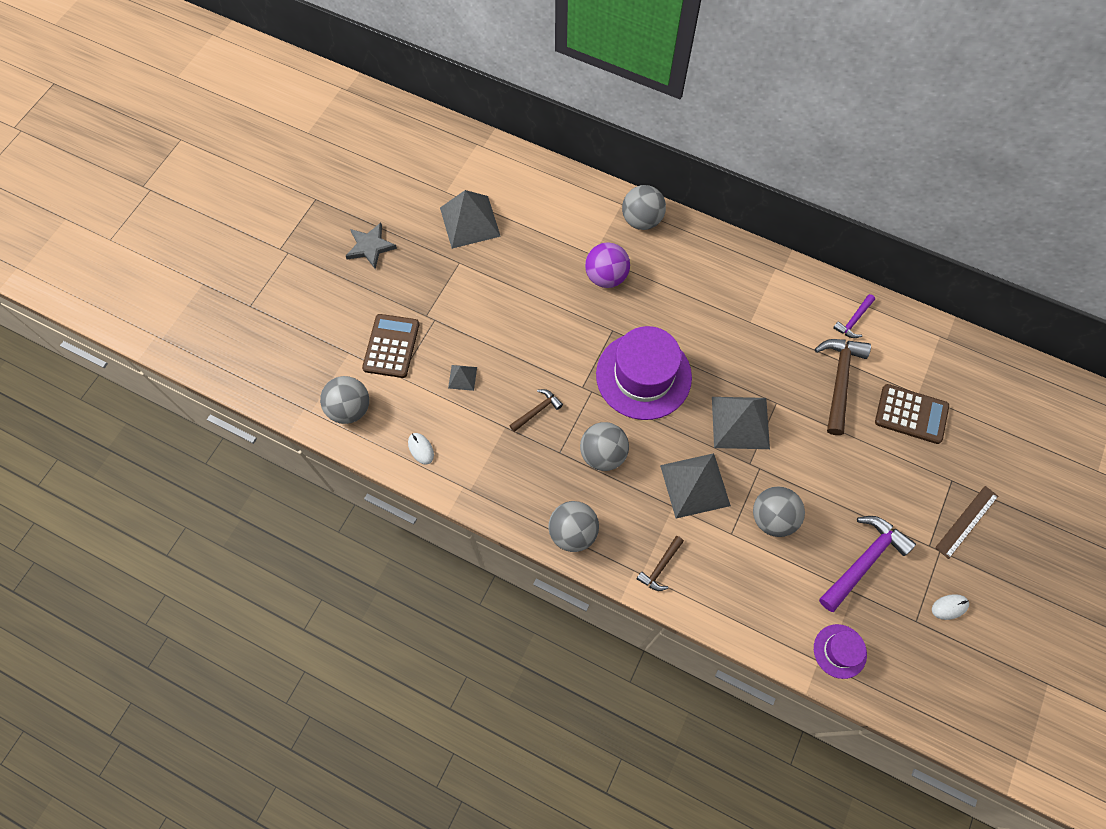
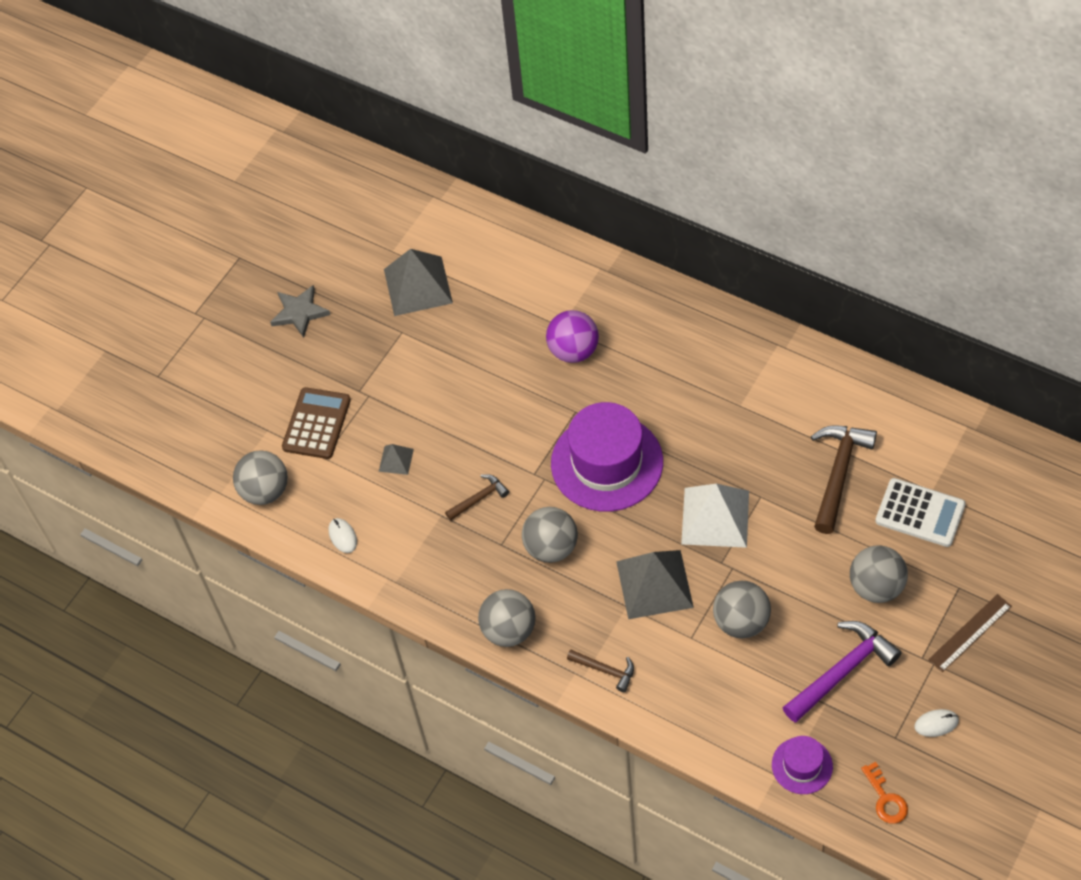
camera: 10 degrees right, 10 degrees down
grey ball [622,185,666,230] -> grey ball moved to [850,545,908,603]
brown hammer [636,536,684,591] -> brown hammer turned 105 degrees counterclockwise [567,650,634,692]
grey pyramid [712,397,770,449] -> white pyramid [681,484,749,548]
purple hammer [833,294,875,338] -> none
brown calculator [875,384,949,444] -> white calculator [875,478,966,547]
none -> orange key [861,762,908,824]

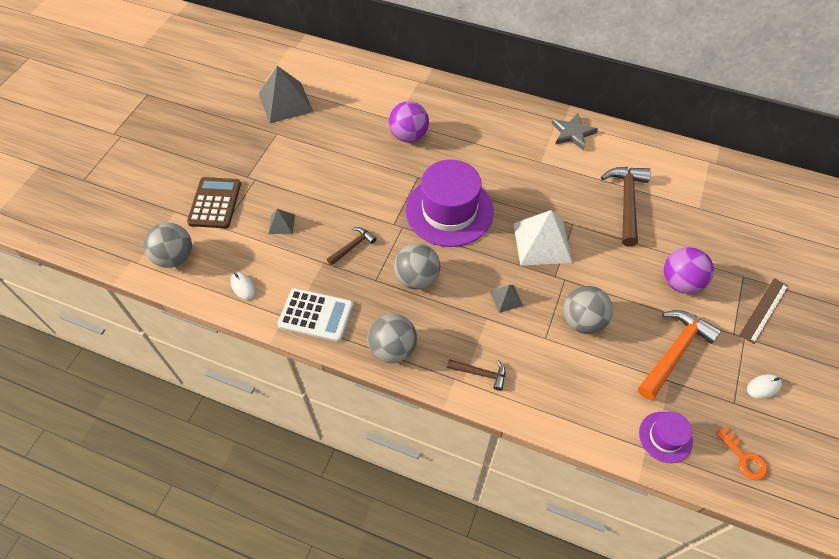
camera: 15 degrees left, 0 degrees up
grey star [270,285,330,338] -> grey star moved to [552,113,598,150]
grey pyramid [616,550,694,619] -> grey pyramid [490,285,523,313], size x0.48
purple hammer [782,621,902,723] -> orange hammer [638,310,721,400]
grey ball [850,545,908,603] -> purple ball [664,247,714,294]
white calculator [875,478,966,547] -> white calculator moved to [278,288,353,342]

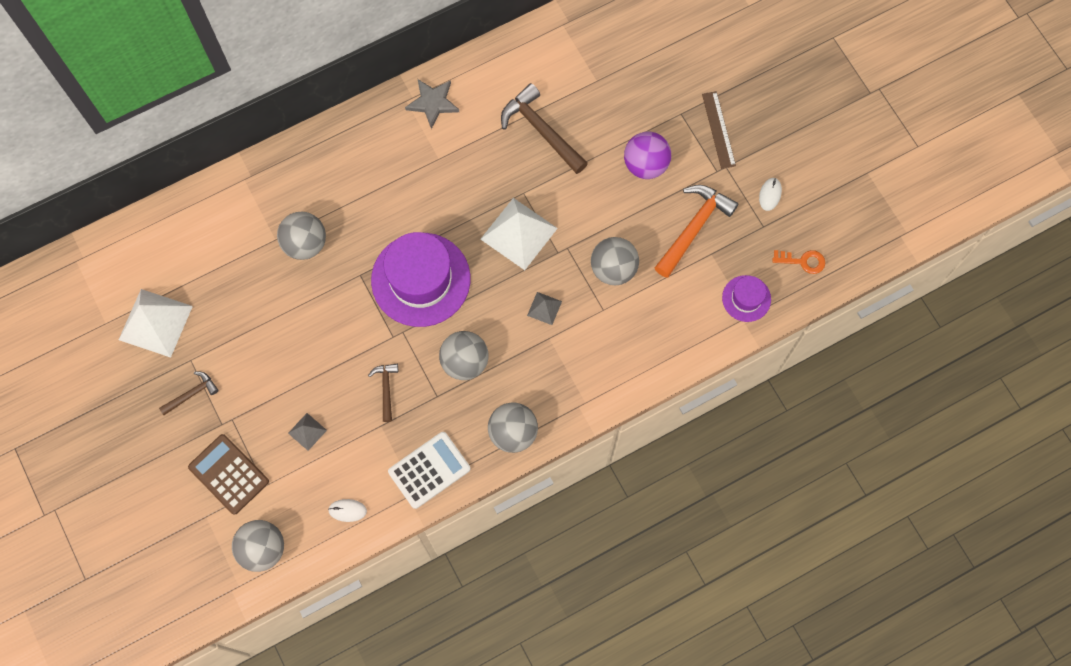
camera: 50 degrees left, 15 degrees up
grey pyramid [259,66,313,123] -> white pyramid [119,289,193,358]
purple ball [389,101,429,142] -> grey ball [277,212,326,260]
brown hammer [447,359,505,391] -> brown hammer moved to [159,371,219,415]
orange hammer [638,310,721,400] -> orange hammer turned 45 degrees clockwise [655,185,739,278]

